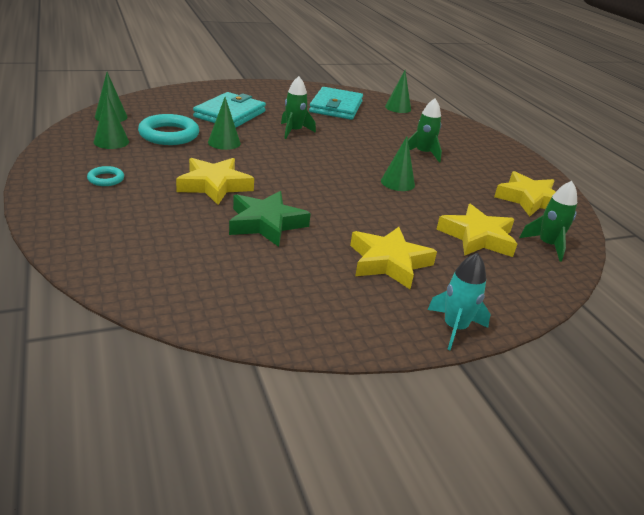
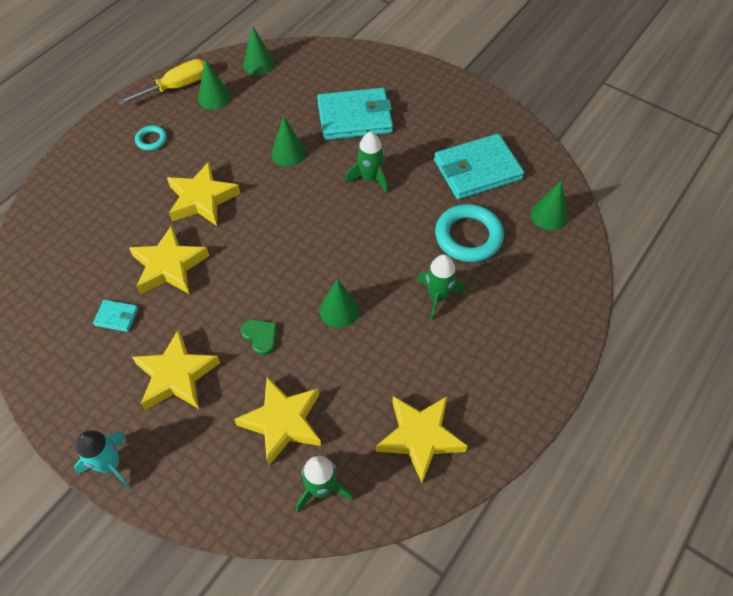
camera: 60 degrees right, 25 degrees up
turquoise ring [138,114,199,145] -> turquoise ring moved to [435,204,504,262]
green star [229,191,311,247] -> yellow star [129,225,209,295]
none -> turquoise wallet [93,300,138,332]
none -> yellow screwdriver [118,59,205,105]
none -> green heart [241,319,277,355]

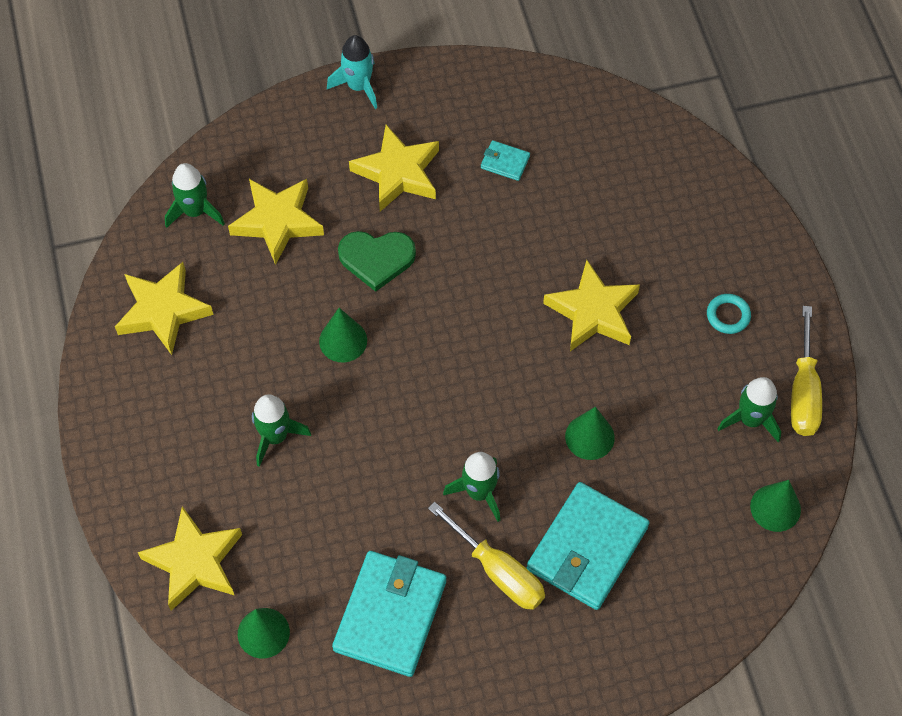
camera: 130 degrees right, 5 degrees up
turquoise wallet [93,300,138,332] -> turquoise wallet turned 60 degrees clockwise [481,140,530,181]
yellow star [129,225,209,295] -> yellow star moved to [138,506,242,611]
green cone [198,59,231,110] -> green rocket [717,377,781,443]
green heart [241,319,277,355] -> green heart [338,231,416,292], size x1.60
turquoise ring [435,204,504,262] -> none
none -> yellow screwdriver [428,502,545,610]

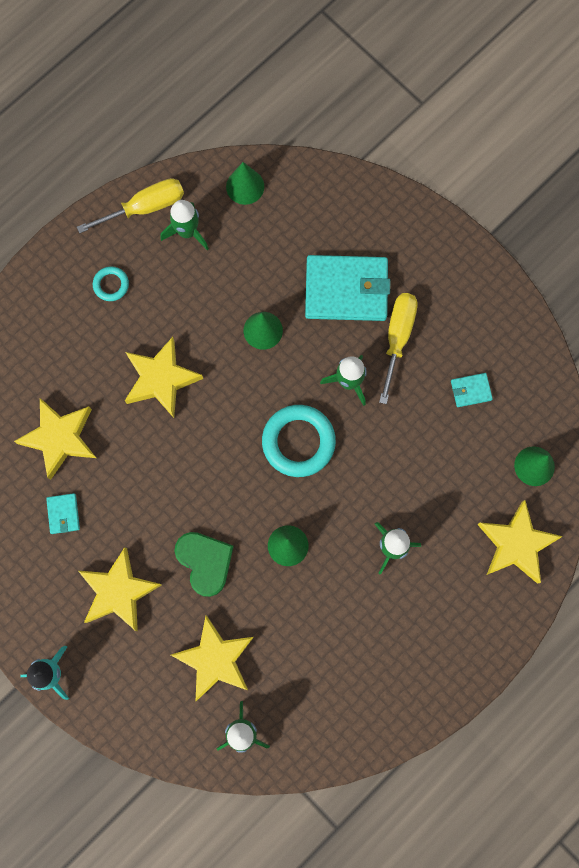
camera: 120 degrees left, 15 degrees up
yellow star [115,262,214,355] -> yellow star moved to [14,398,96,480]
turquoise wallet [332,551,446,677] -> turquoise wallet [451,373,493,407], size x0.44
none -> turquoise ring [262,405,336,477]

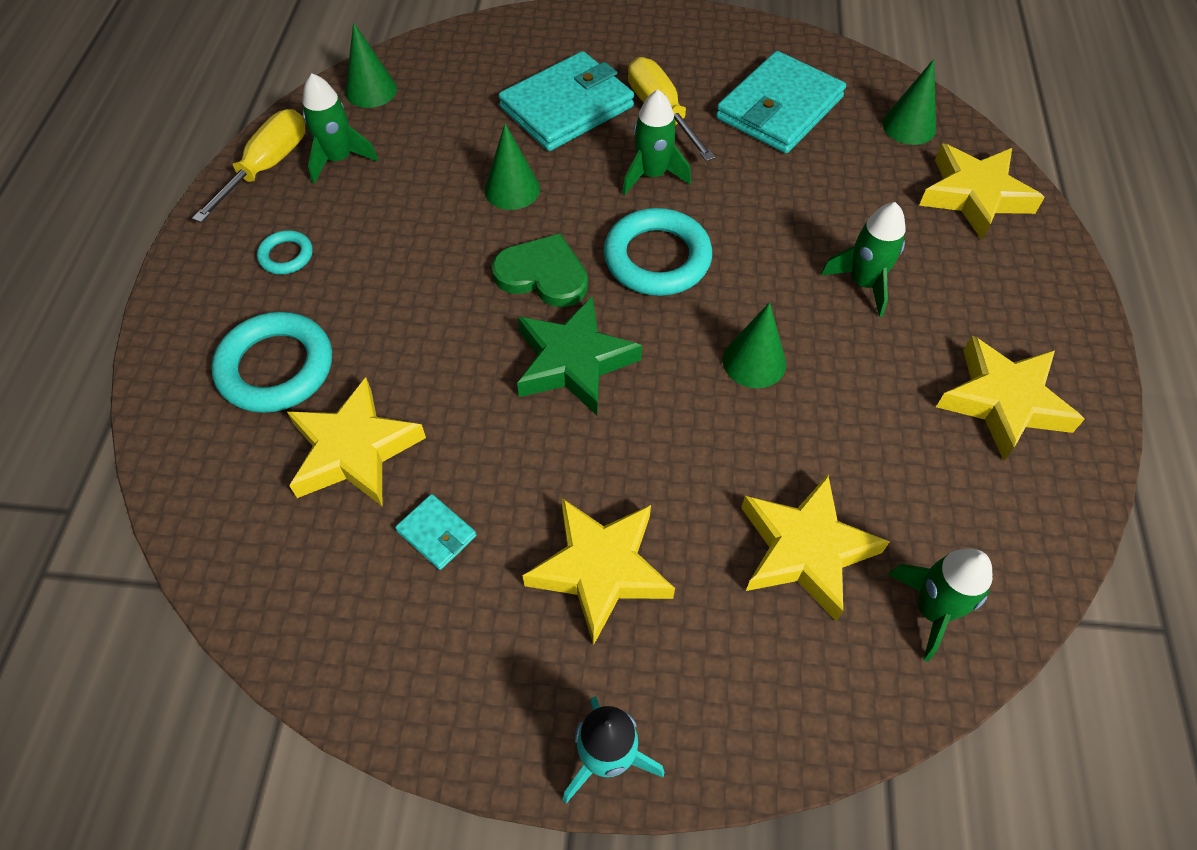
camera: 40 degrees left, 20 degrees down
yellow star [125,337,203,418] -> yellow star moved to [936,336,1085,461]
green heart [174,532,234,597] -> green heart moved to [492,234,588,307]
turquoise wallet [451,373,493,407] -> turquoise wallet [716,51,846,153], size x2.28
none -> turquoise ring [211,312,332,413]
none -> green star [517,296,642,415]

